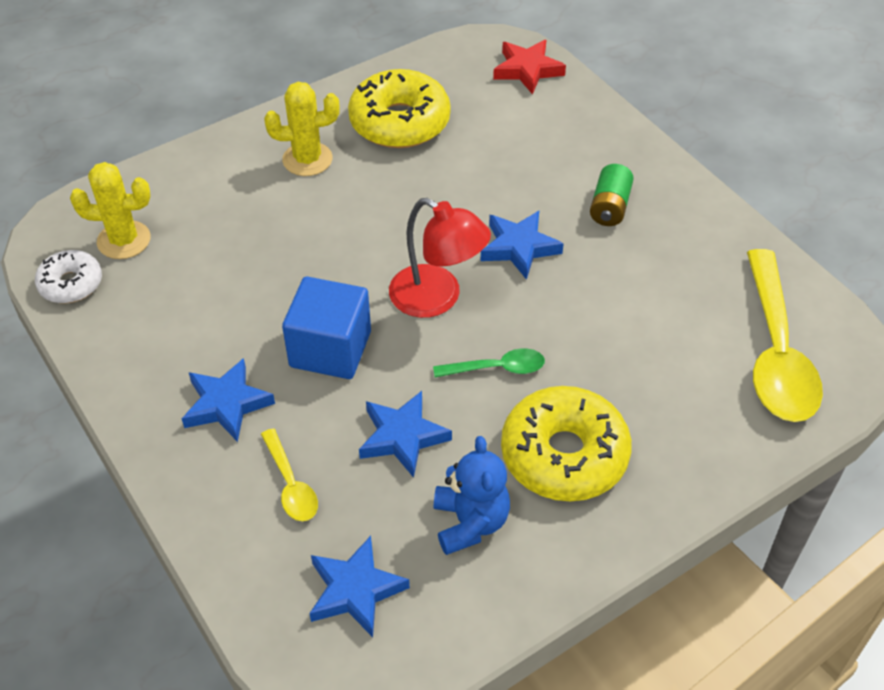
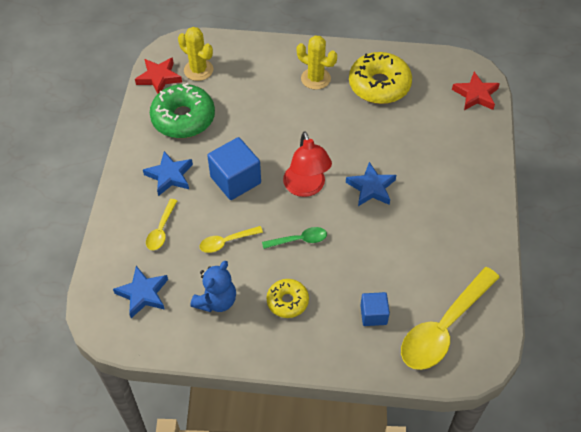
camera: 40 degrees right, 5 degrees up
white donut [35,250,102,303] -> red star [135,57,182,94]
blue star [359,391,452,478] -> yellow spoon [200,226,263,253]
green spoon [433,348,545,377] -> green spoon turned 45 degrees counterclockwise [262,227,327,249]
yellow donut [501,386,632,502] -> yellow donut [266,279,309,318], size x0.57
green battery [590,164,634,226] -> none
none -> green donut [150,83,215,138]
none -> blue cube [360,292,390,326]

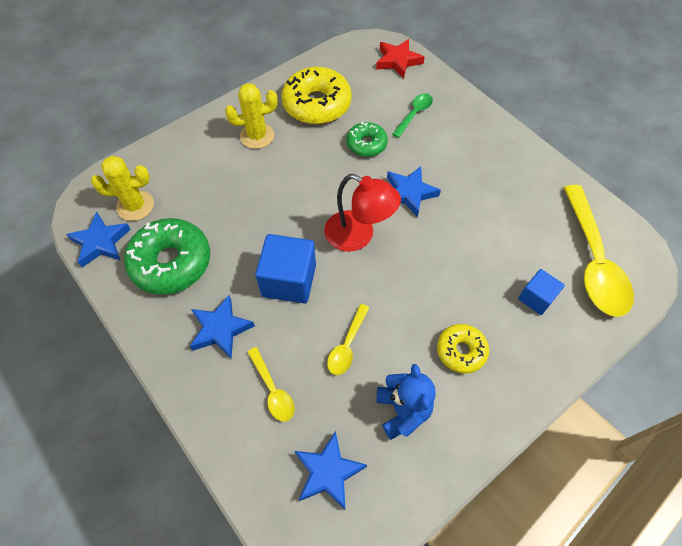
camera: 45 degrees left, 5 degrees up
red star [135,57,182,94] -> blue star [66,212,131,267]
green spoon [262,227,327,249] -> green spoon moved to [392,93,433,138]
none -> green donut [347,122,388,157]

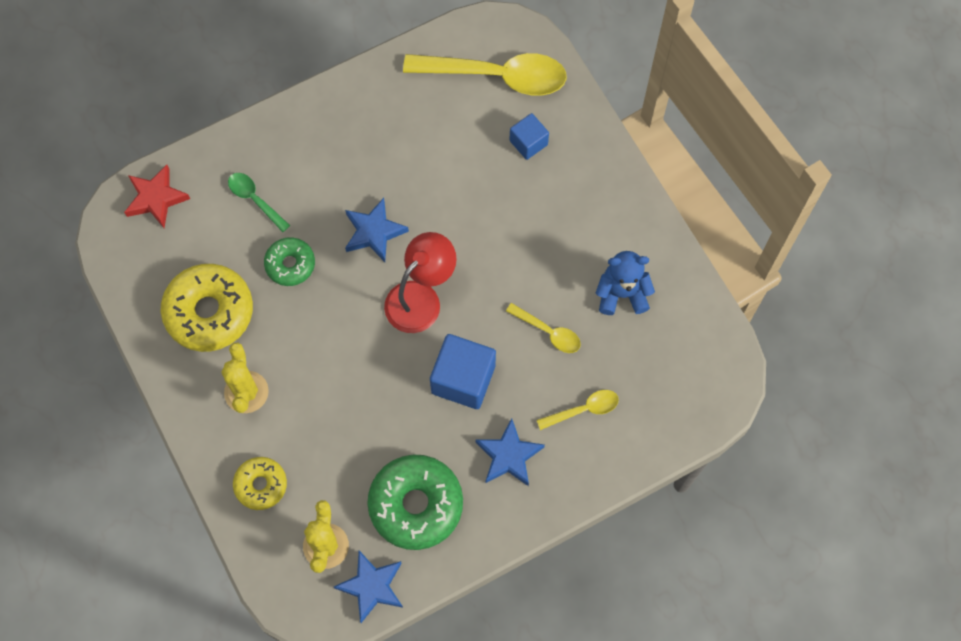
camera: 80 degrees left, 10 degrees up
blue star [294,431,367,510] -> none
yellow donut [437,324,489,374] -> yellow donut moved to [233,457,287,510]

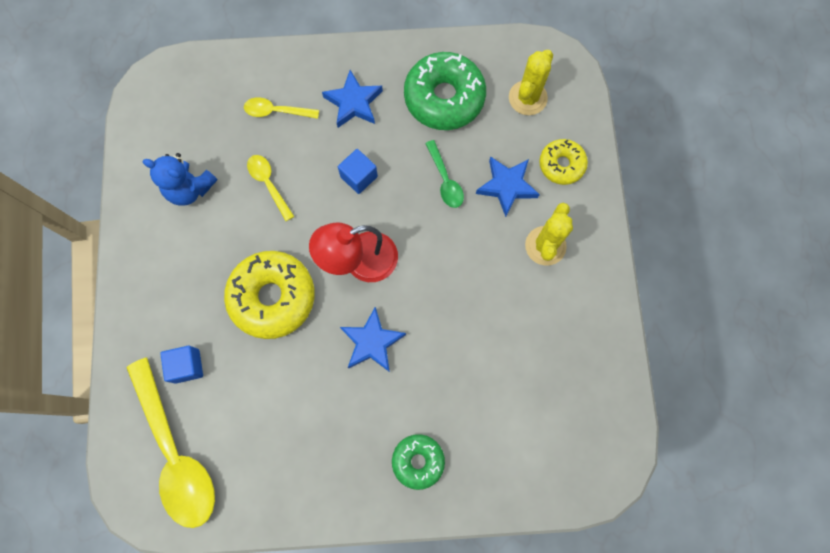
camera: 155 degrees left, 5 degrees up
red star [124,165,190,228] -> none
yellow donut [161,264,253,352] -> yellow donut moved to [224,251,315,339]
green spoon [228,173,290,232] -> green spoon moved to [425,140,464,208]
green donut [264,237,315,286] -> green donut moved to [392,434,445,490]
blue star [334,550,403,623] -> blue star moved to [476,156,540,217]
yellow spoon [403,53,567,96] -> yellow spoon turned 150 degrees counterclockwise [127,358,215,528]
blue cube [430,334,496,409] -> blue cube [338,149,378,194], size x0.58

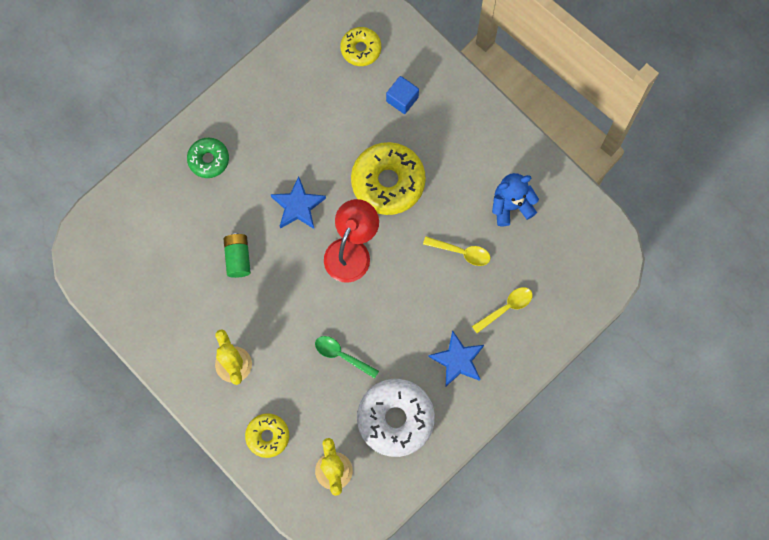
camera: 140 degrees right, 0 degrees up
yellow spoon [127,358,215,528] -> yellow donut [340,27,381,66]
blue cube [338,149,378,194] -> none
green donut [404,52,486,130] -> white donut [357,379,435,457]
blue star [476,156,540,217] -> none
none -> green battery [224,233,251,278]

